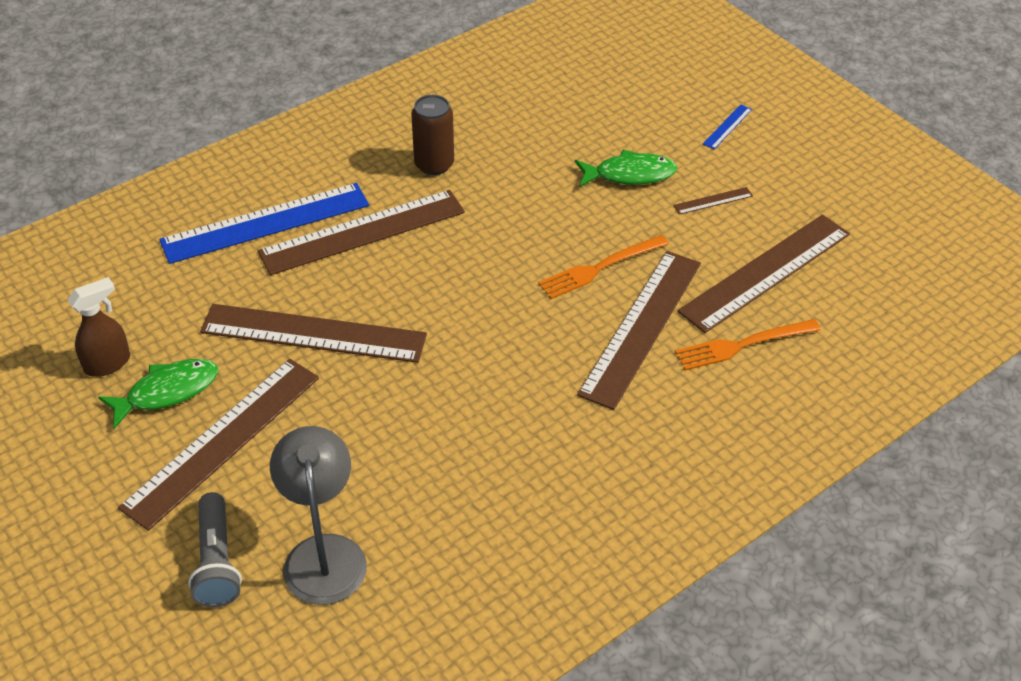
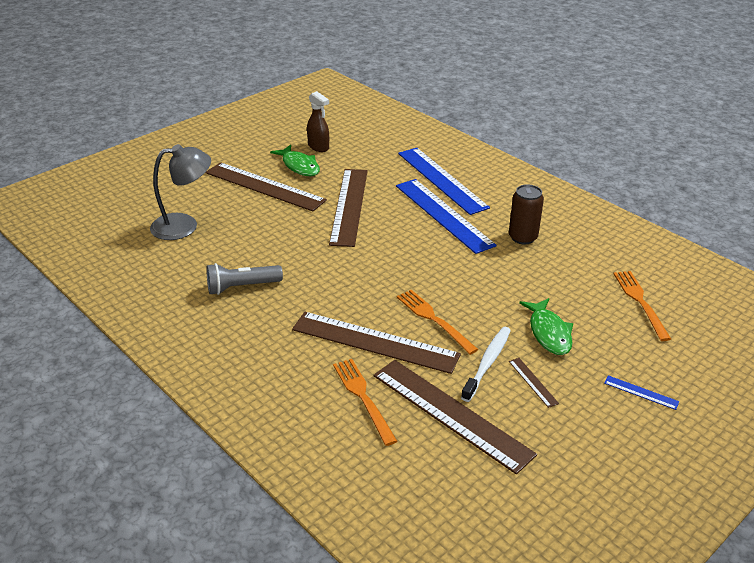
camera: 85 degrees right, 10 degrees down
grey flashlight [188,492,242,607] -> grey flashlight moved to [206,263,283,295]
brown ruler [258,190,465,275] -> blue ruler [396,179,497,254]
none -> white toothbrush [461,327,511,402]
none -> orange fork [613,271,671,341]

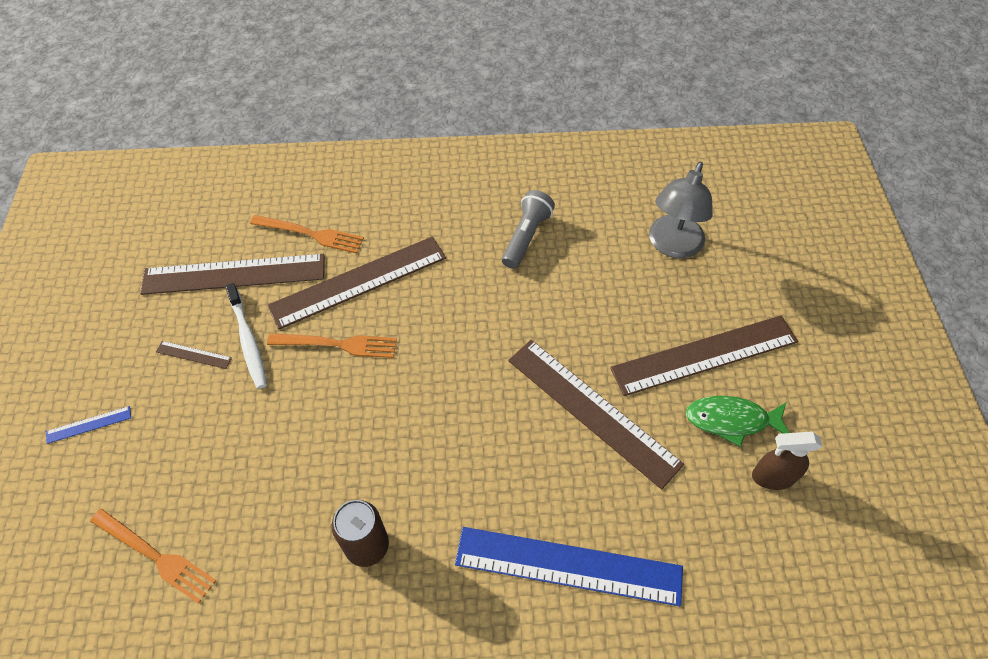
camera: 130 degrees right, 20 degrees up
blue ruler [396,179,497,254] -> none
green fish [519,298,573,355] -> none

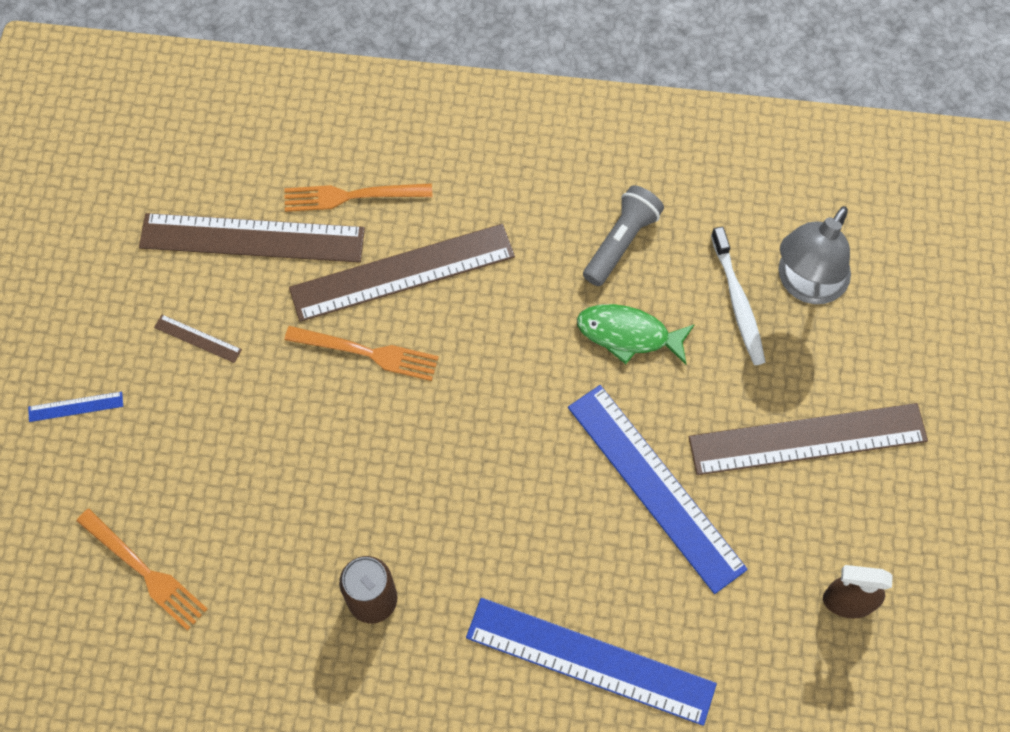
camera: 10 degrees right, 10 degrees up
white toothbrush [225,283,267,389] -> white toothbrush moved to [711,226,766,365]
orange fork [250,215,364,254] -> orange fork turned 150 degrees clockwise [285,183,432,212]
brown ruler [508,340,684,489] -> blue ruler [568,385,748,594]
green fish [686,396,789,447] -> green fish moved to [577,304,695,364]

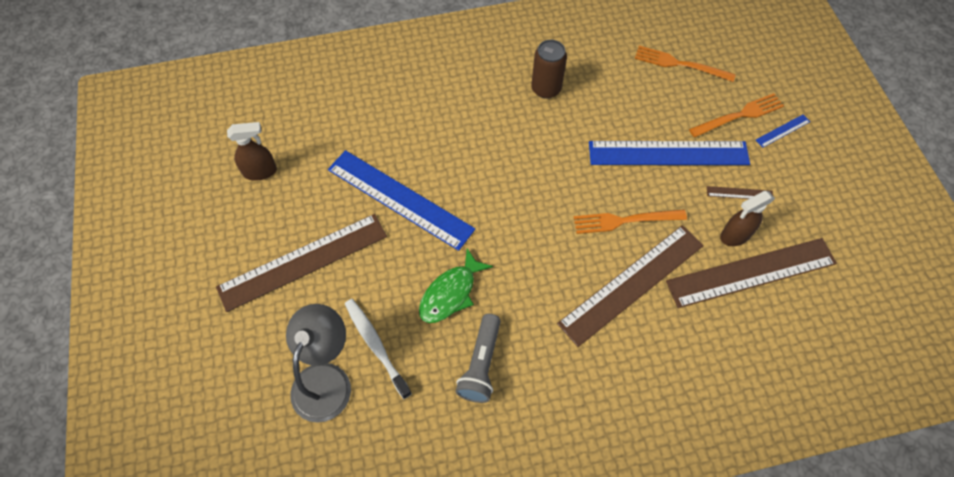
camera: 160 degrees right, 5 degrees down
orange fork [285,183,432,212] -> orange fork moved to [689,93,784,137]
blue ruler [466,598,717,726] -> blue ruler moved to [589,141,750,165]
green fish [577,304,695,364] -> green fish turned 135 degrees clockwise [419,248,493,323]
none -> brown spray bottle [720,191,775,246]

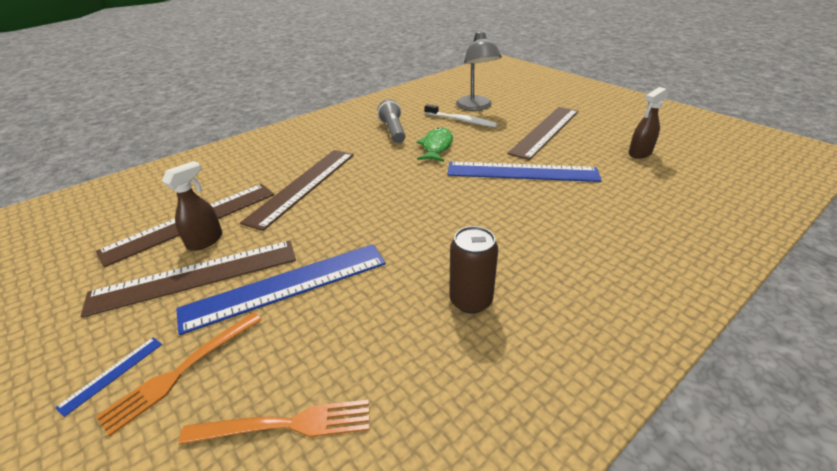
camera: 155 degrees right, 25 degrees down
orange fork [574,209,687,234] -> none
brown ruler [707,186,774,201] -> brown ruler [81,241,296,318], size x2.49

